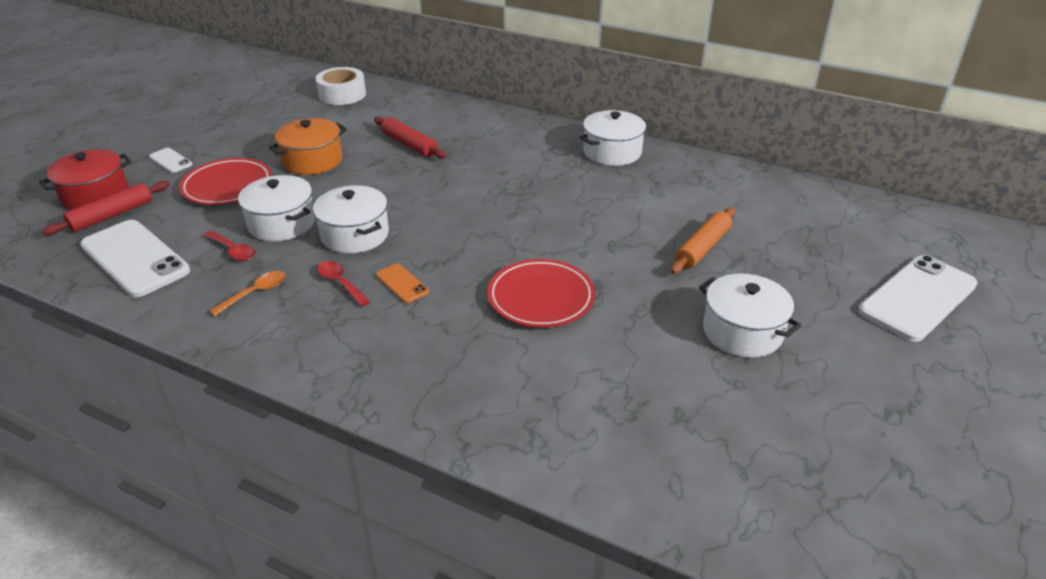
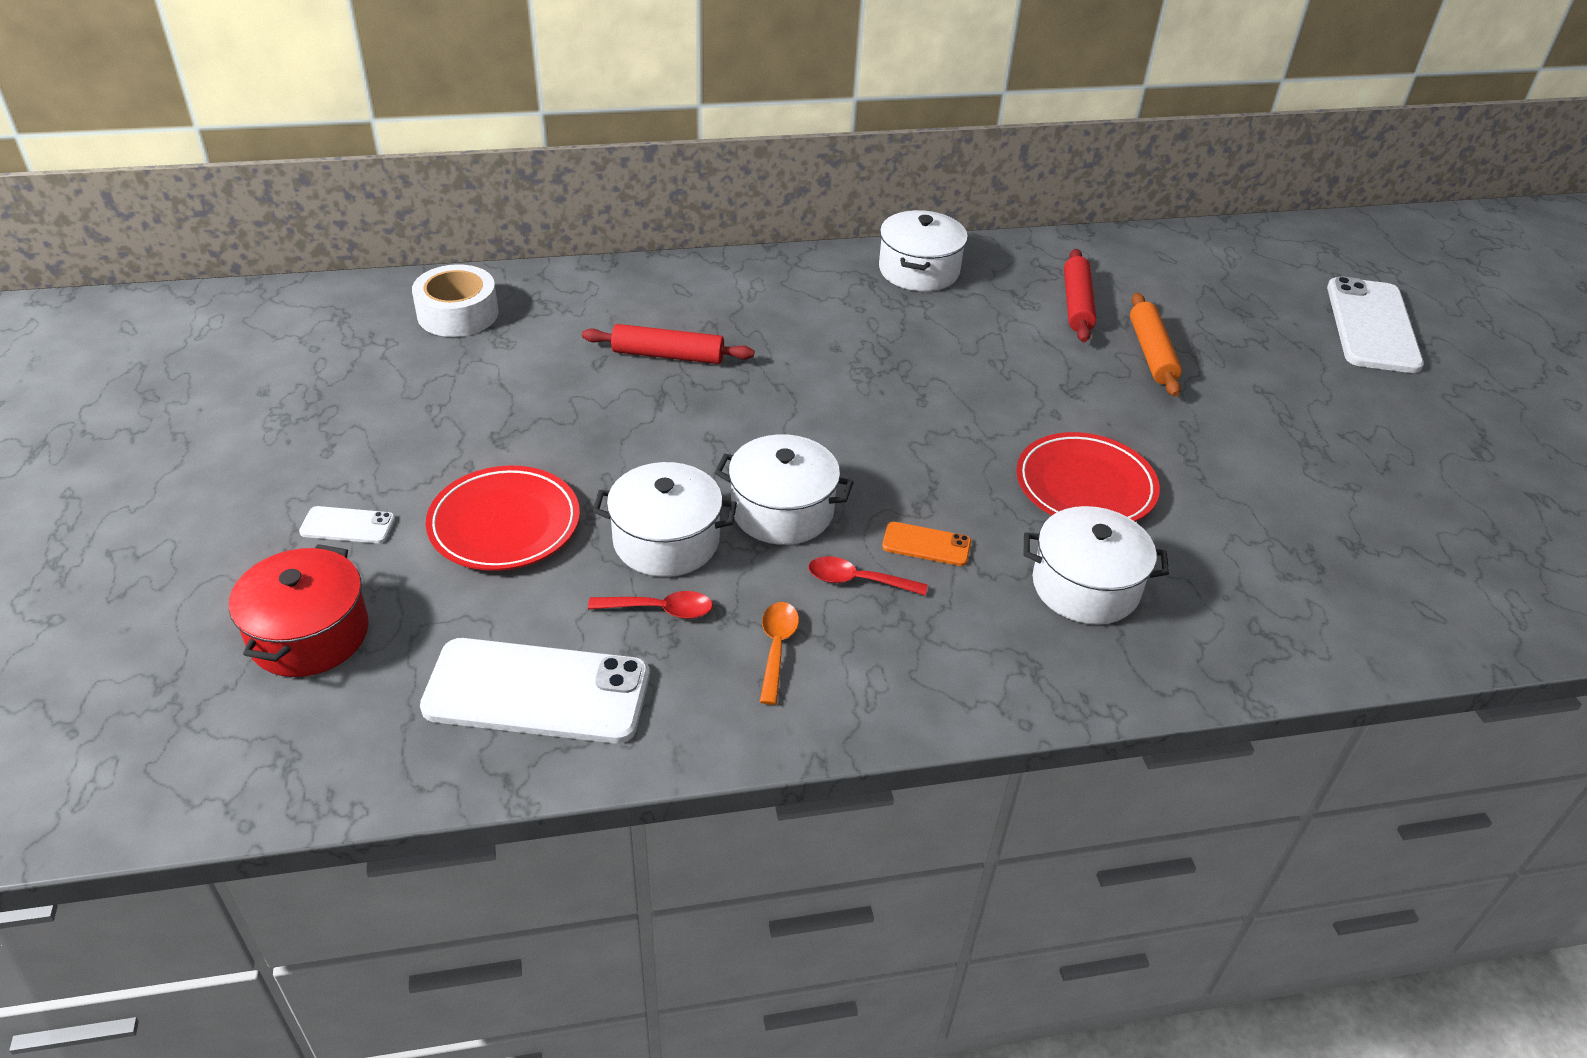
camera: 40 degrees left, 5 degrees up
red rolling pin [42,181,170,235] -> red rolling pin moved to [1064,249,1097,342]
orange pot [269,118,347,175] -> none
white pot [699,274,801,358] -> white pot moved to [1024,506,1169,625]

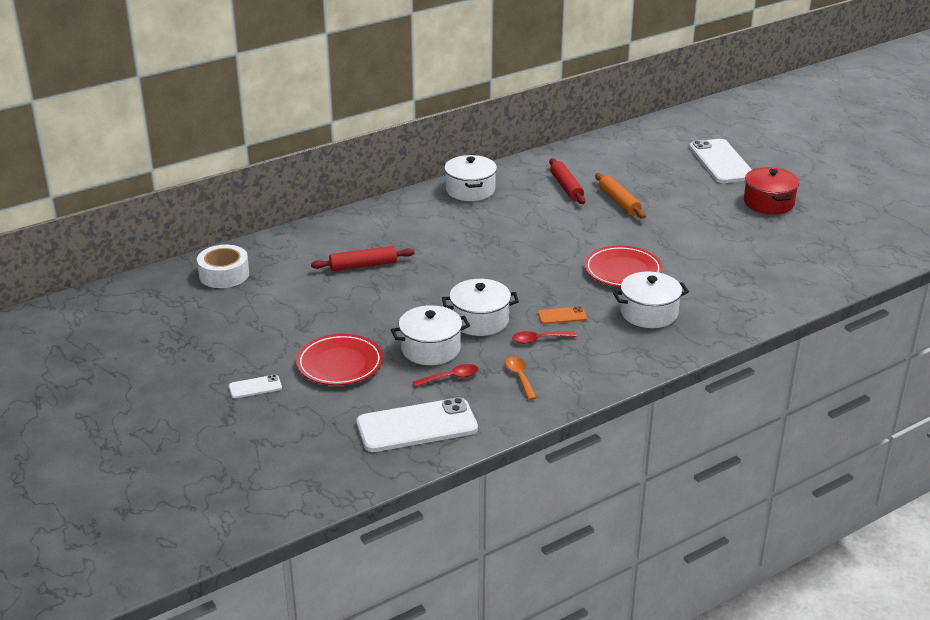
camera: 20 degrees left, 10 degrees down
red pot [229,544,369,677] -> red pot moved to [744,167,799,214]

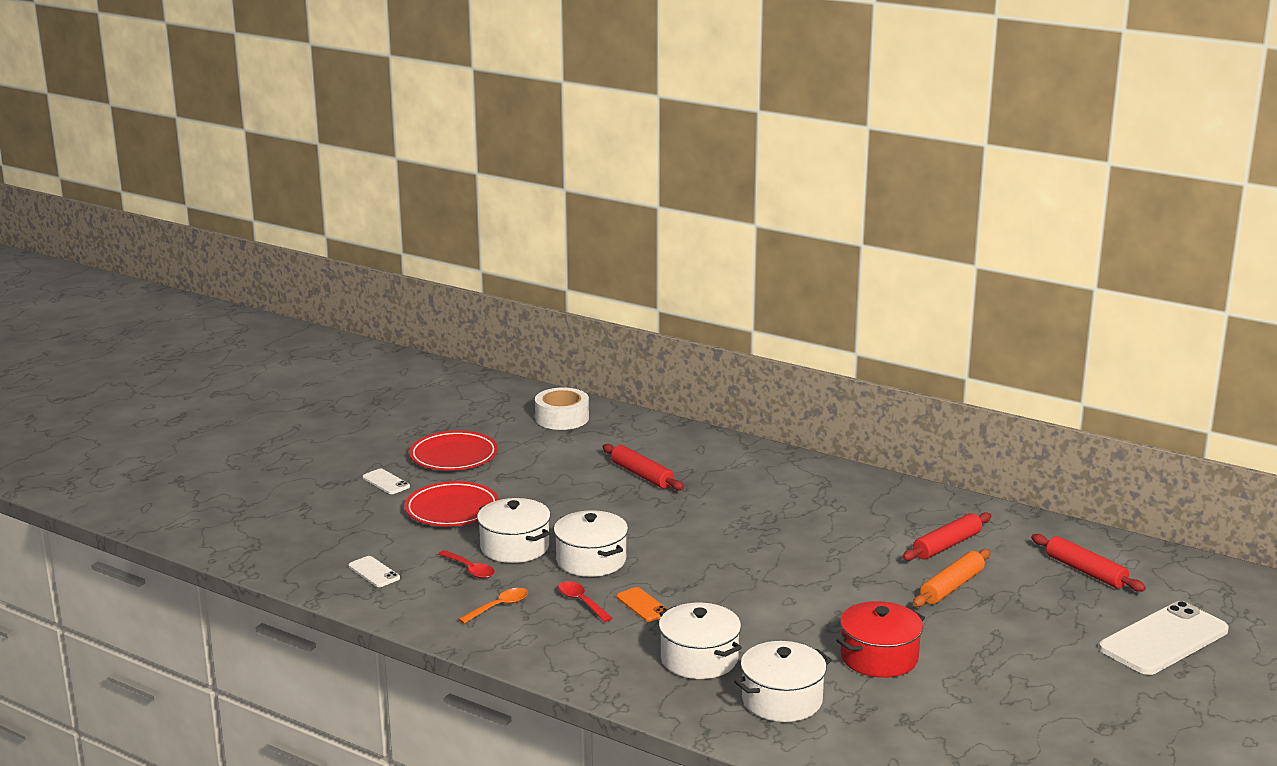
camera: 65 degrees right, 10 degrees down
white phone [356,397,478,452] -> white phone [349,556,400,587], size x0.46
white pot [444,155,497,201] -> white pot moved to [734,641,832,722]
red plate [584,245,663,287] -> red plate moved to [409,431,498,470]
red pot [744,167,799,214] -> red pot moved to [836,601,925,678]
none -> red rolling pin [1031,534,1146,592]

